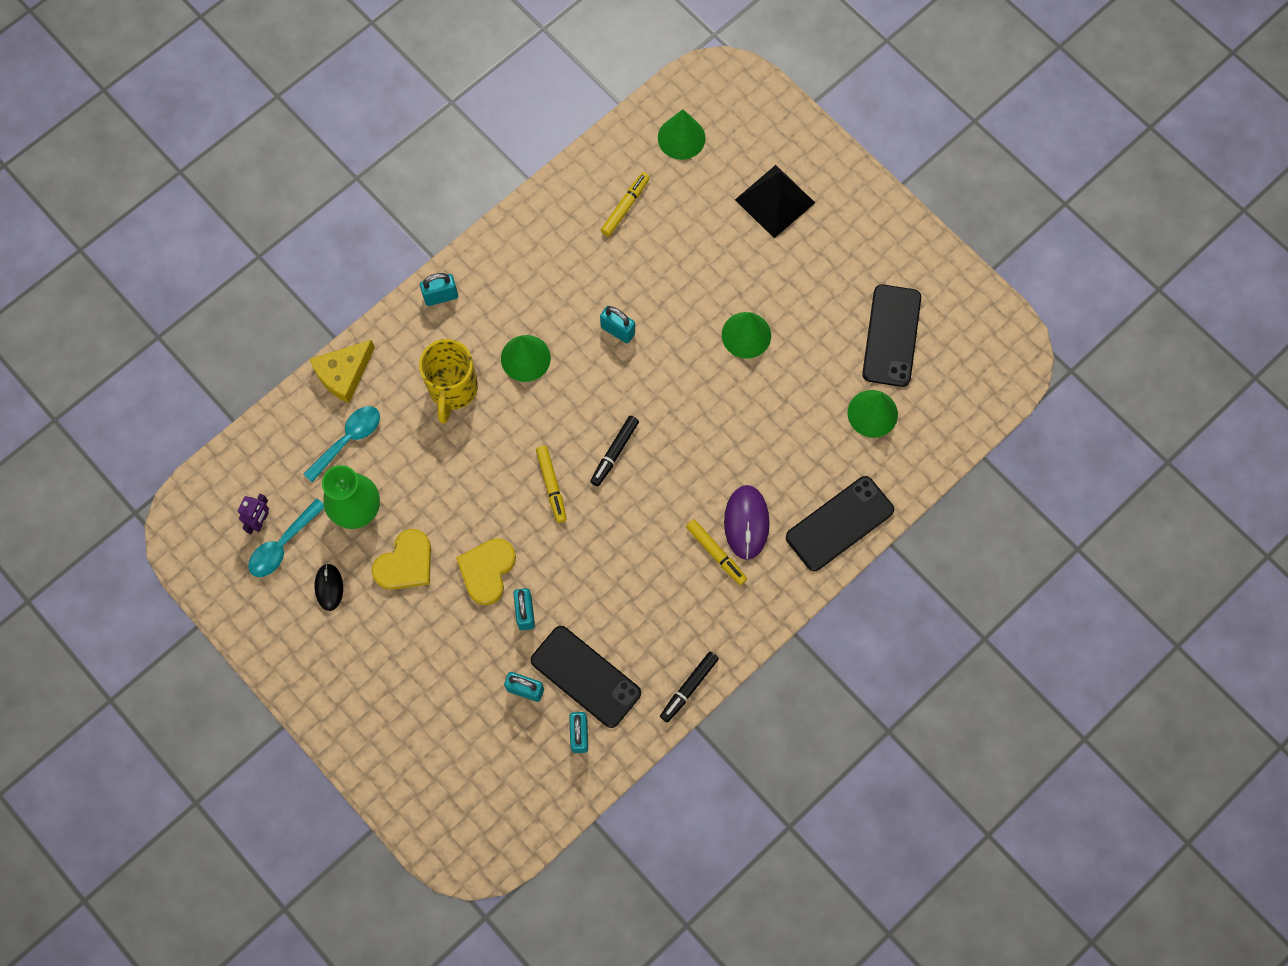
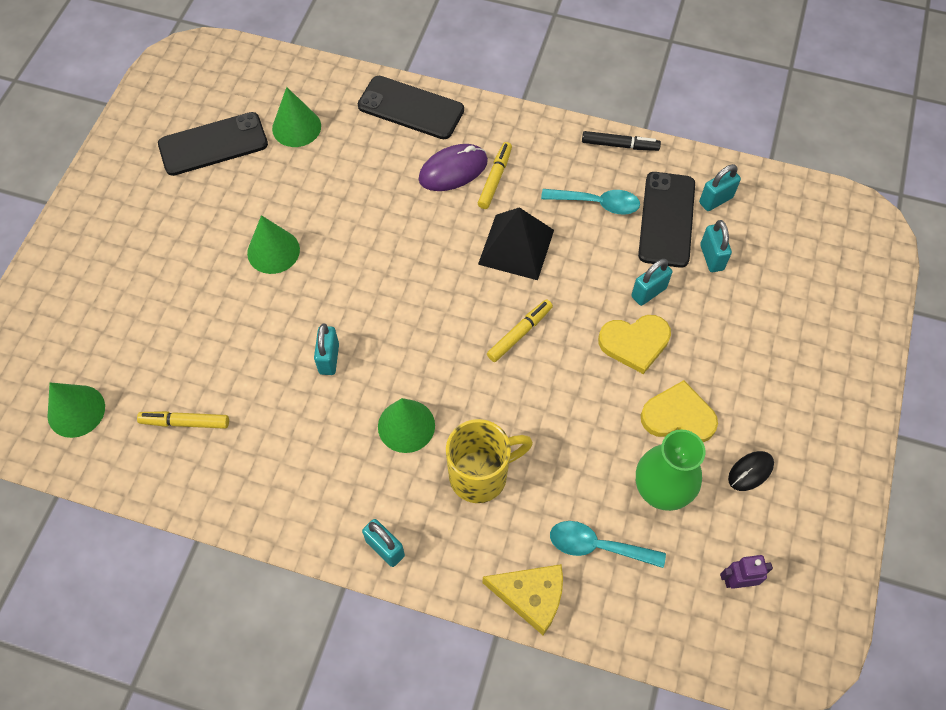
camera: 120 degrees left, 10 degrees down
turquoise spoon [248,498,324,577] -> turquoise spoon moved to [541,189,640,215]
black marker [590,416,639,487] -> none
black pyramid [735,165,815,238] -> black pyramid moved to [478,207,554,280]

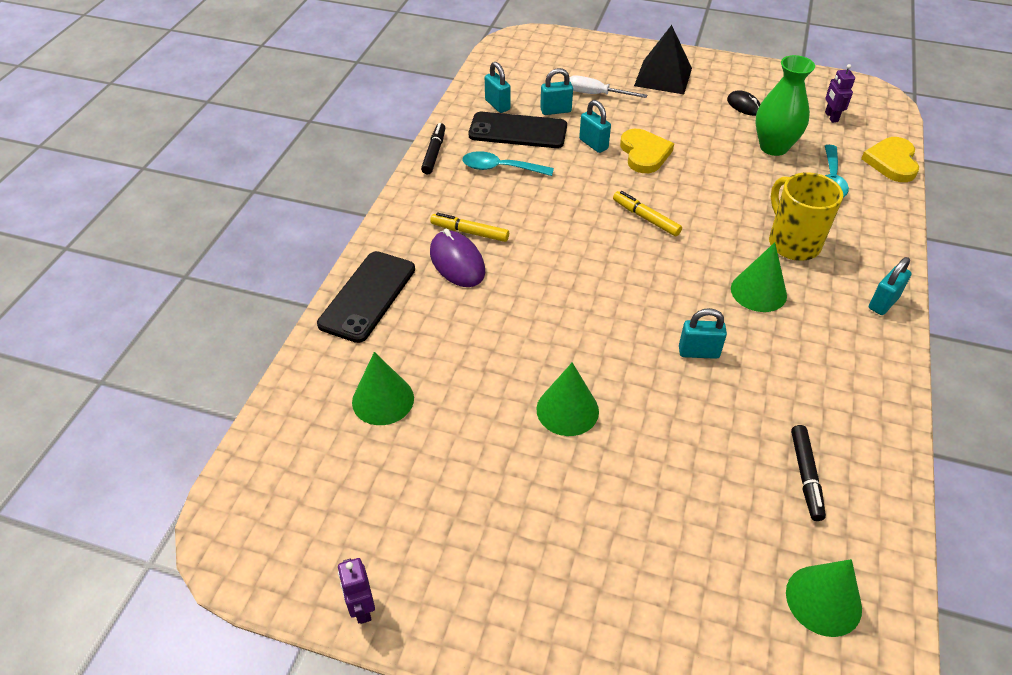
camera: 90 degrees left, 15 degrees down
yellow marker [137,411,229,429] -> black marker [791,425,826,521]
black phone [158,112,268,176] -> none
black pyramid [478,207,554,280] -> black pyramid moved to [634,25,692,94]
yellow cheese [482,564,563,635] -> none
turquoise spoon [541,189,640,215] -> turquoise spoon turned 90 degrees counterclockwise [462,151,554,176]
yellow heart [641,380,718,442] -> yellow heart moved to [861,137,919,182]
none -> purple robot [338,558,375,624]
none -> white screwdriver [569,75,647,98]

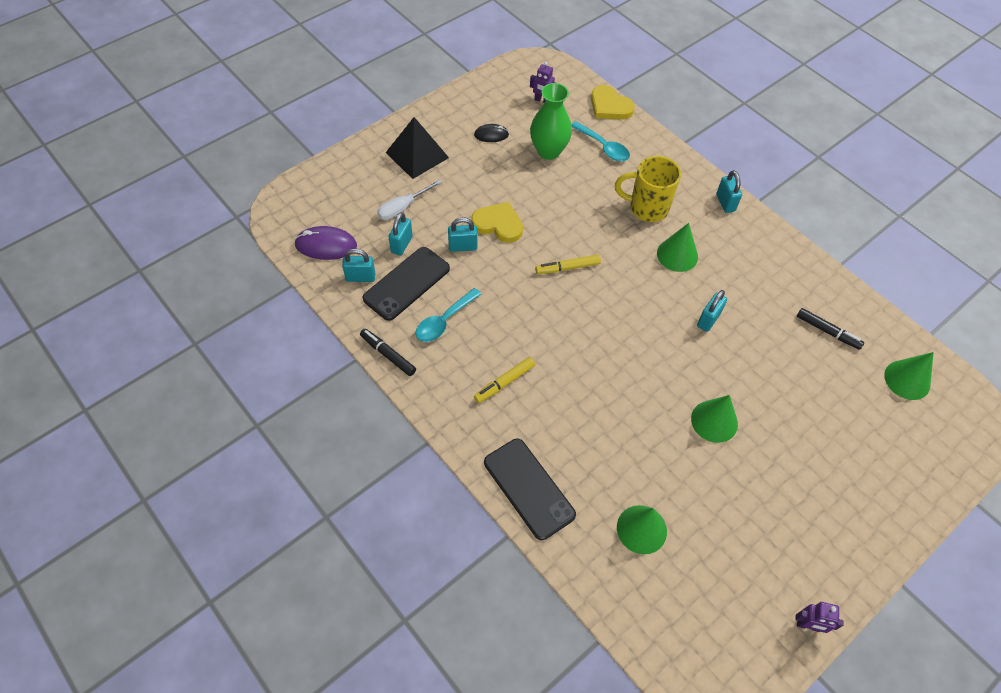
camera: 60 degrees left, 10 degrees up
purple mouse [430,229,485,287] -> purple mouse moved to [294,226,357,260]

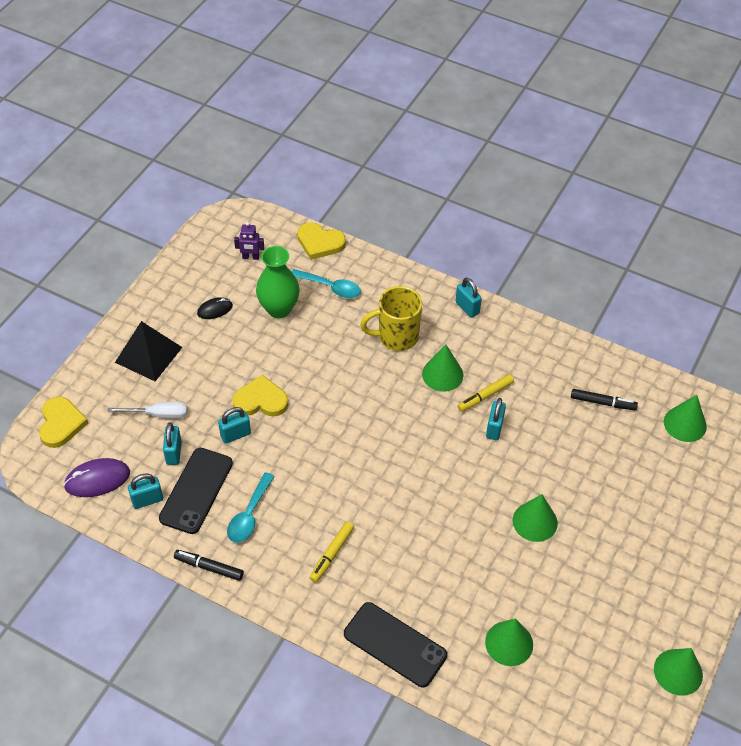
camera: 20 degrees left, 5 degrees down
white screwdriver [377,180,442,220] -> white screwdriver turned 120 degrees counterclockwise [107,402,188,419]
yellow marker [535,255,601,274] -> yellow marker moved to [458,374,514,412]
purple robot [795,602,843,633] -> green cone [654,648,703,696]
none -> yellow heart [39,396,88,448]

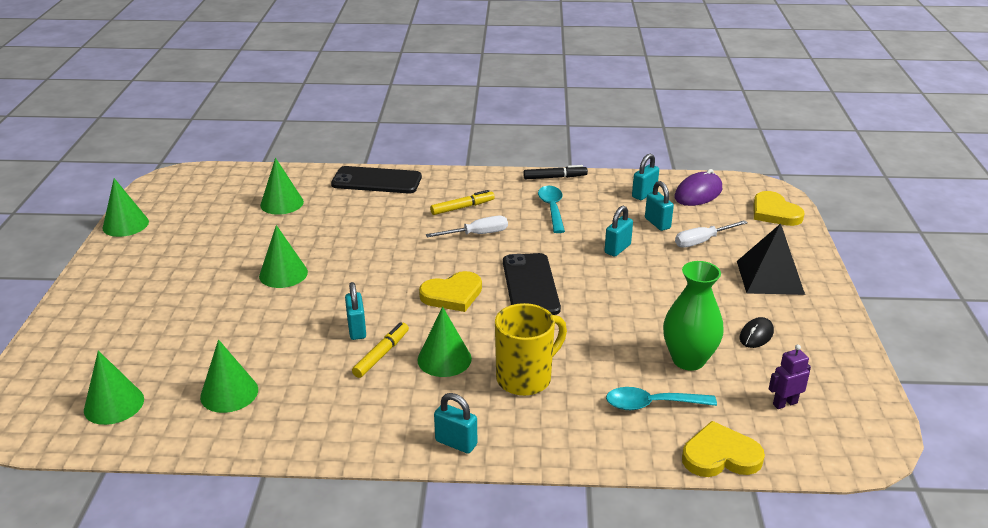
camera: 155 degrees right, 20 degrees down
black phone [159,448,233,534] -> black phone moved to [503,253,561,315]
yellow heart [232,375,288,417] -> yellow heart moved to [419,271,482,312]
yellow marker [310,522,354,583] -> yellow marker turned 60 degrees clockwise [430,190,495,215]
black marker [571,389,638,410] -> green cone [200,339,258,413]
none -> white screwdriver [426,216,508,237]

